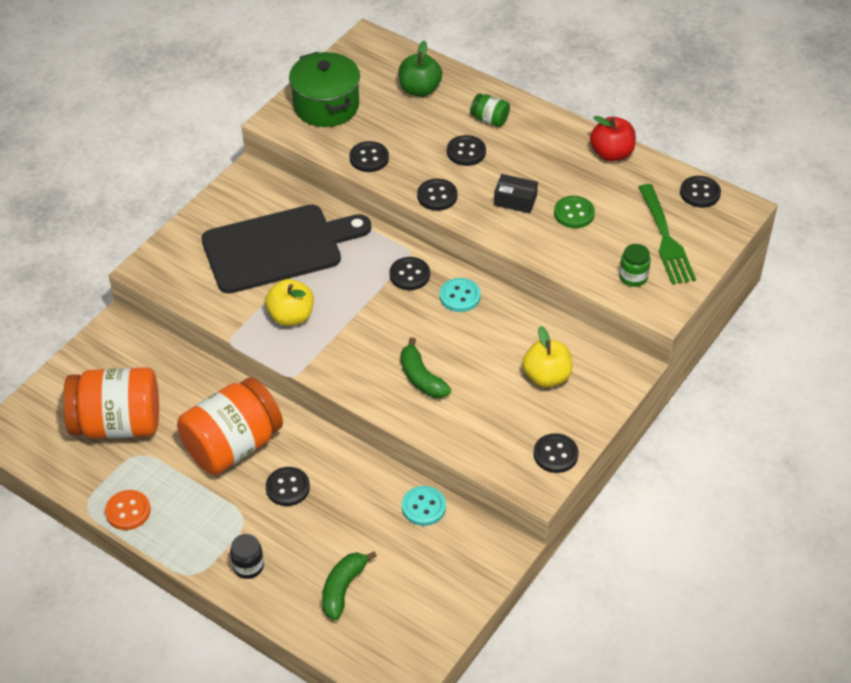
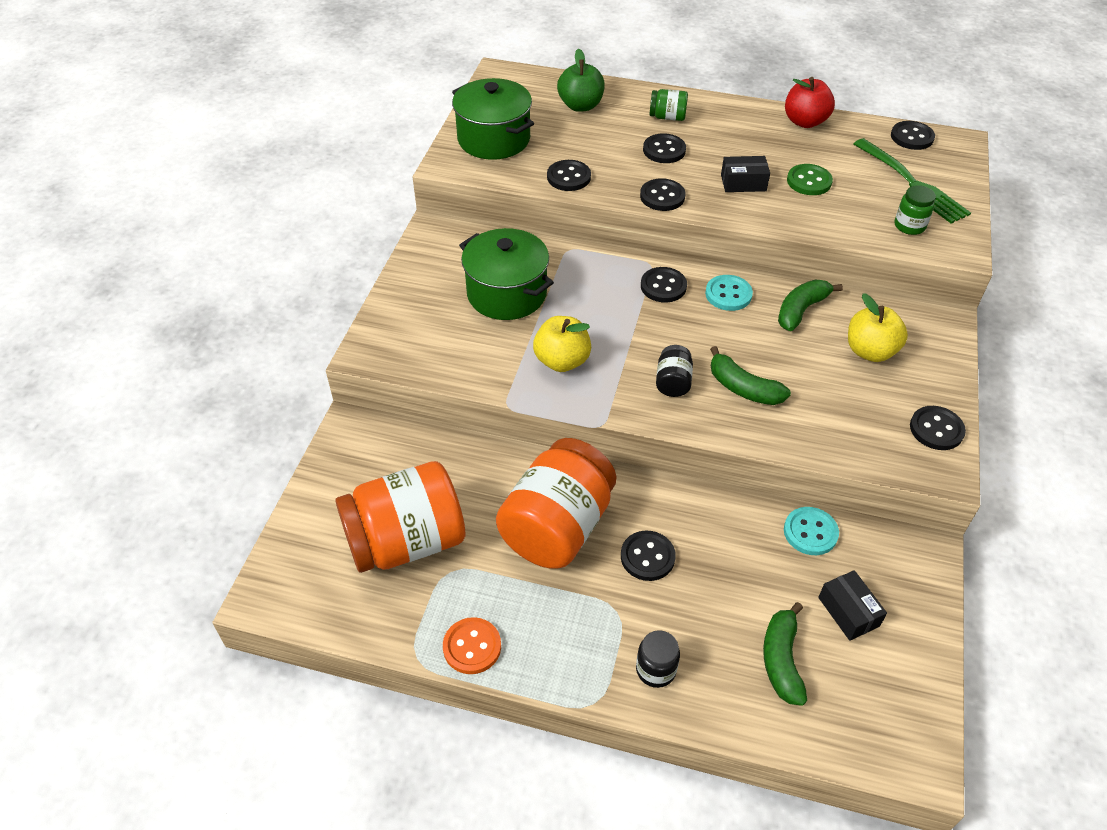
camera: 20 degrees left, 0 degrees up
black cutting board [202,205,371,294] -> green pot [459,228,554,320]
none -> black jar [656,345,693,397]
none -> green banana [778,280,843,331]
none -> black box [818,570,887,641]

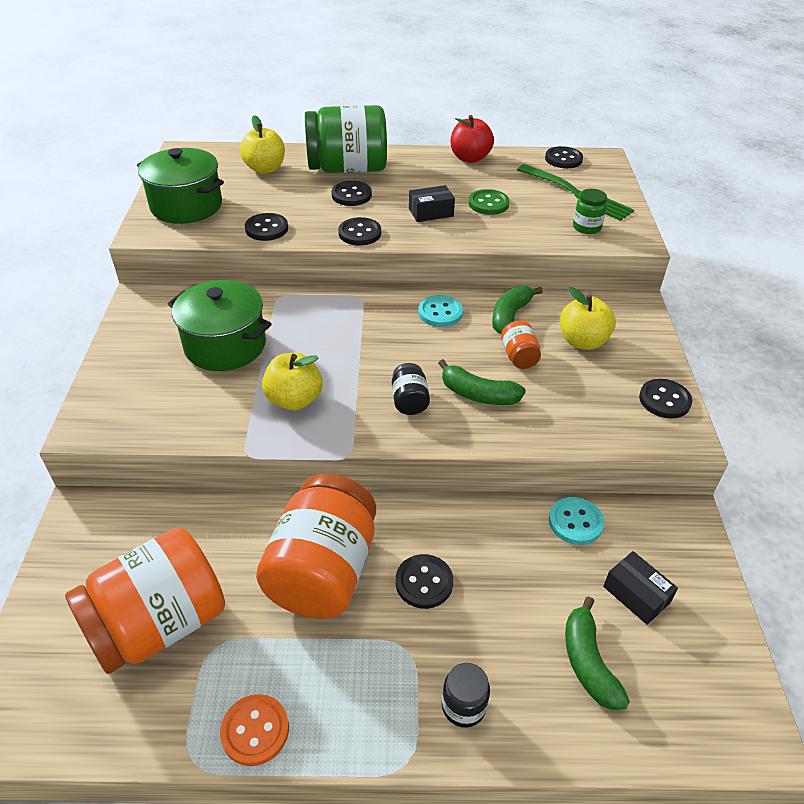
camera: 15 degrees left, 5 degrees down
green apple [557,48,605,112] -> yellow apple [239,115,285,174]
black button [641,267,687,302] -> none
green jar [650,89,688,121] -> green jar [305,105,387,173], size x2.32
none -> orange jar [501,321,541,369]

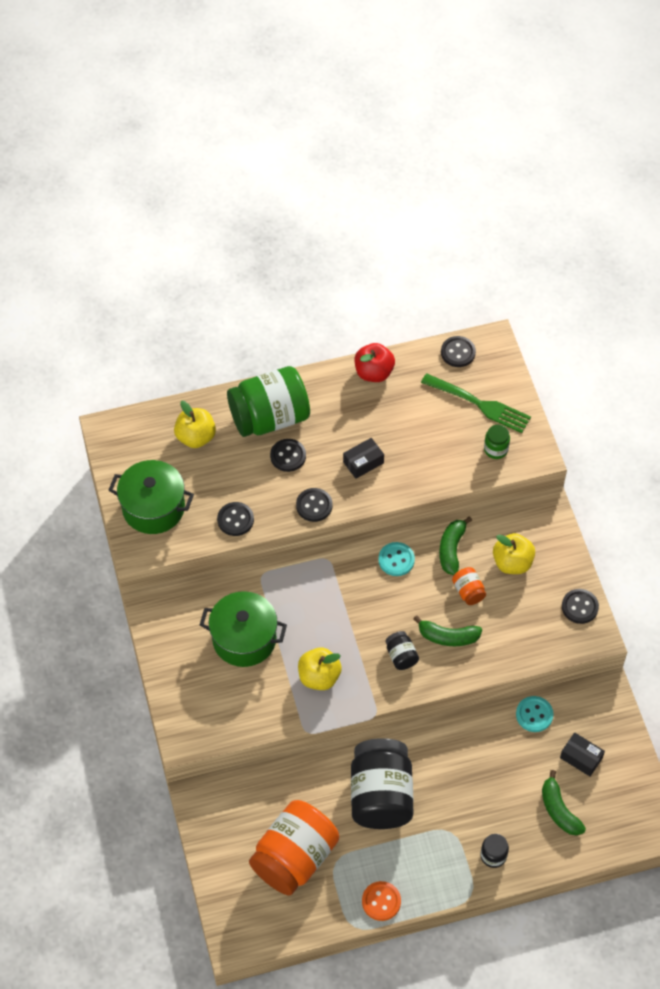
camera: 15 degrees left, 15 degrees up
orange jar [256,473,376,619] -> black jar [351,738,413,829]
black button [396,554,453,609] -> none
green button [468,189,510,215] -> none

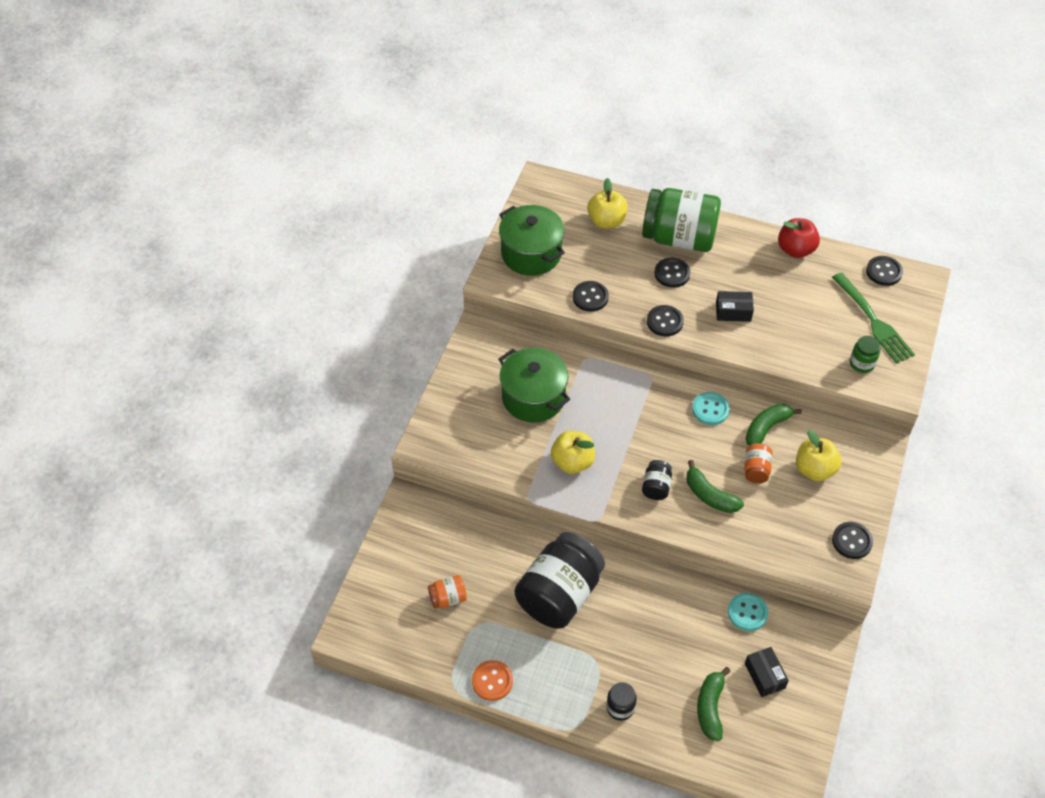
camera: 35 degrees right, 5 degrees down
orange jar [249,800,339,895] -> orange jar [428,575,467,608], size x0.43

